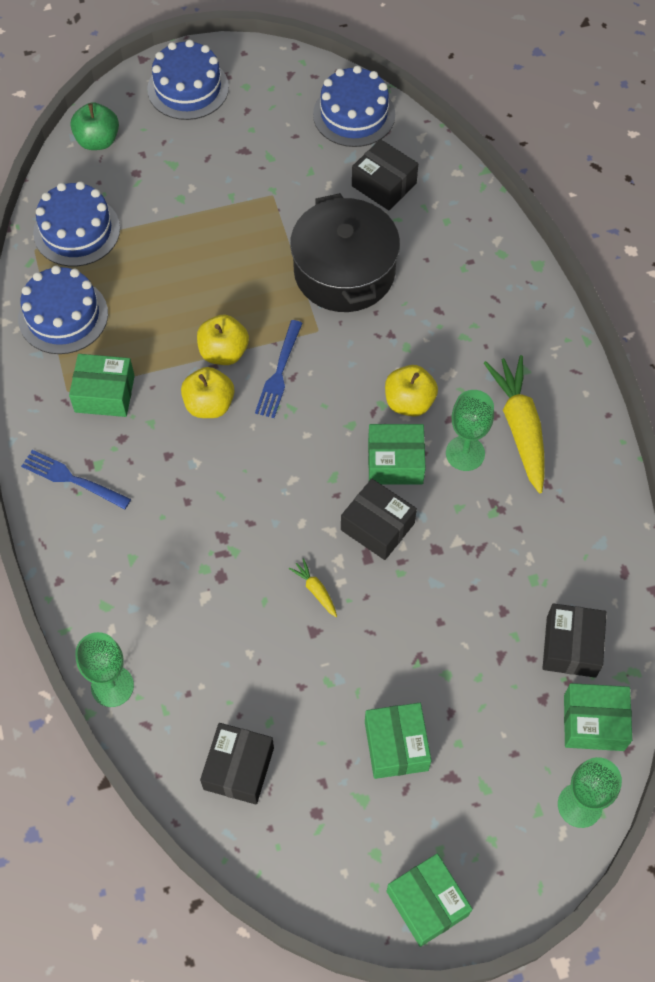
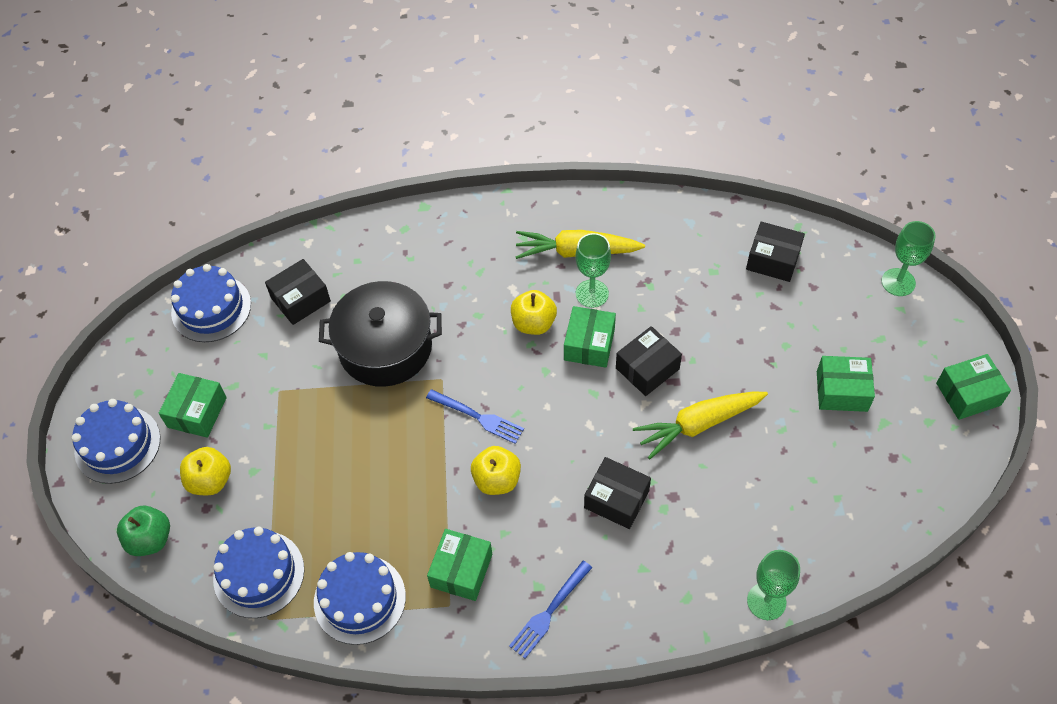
camera: 75 degrees left, 5 degrees down
yellow apple [197,315,249,365] -> yellow apple moved to [180,447,231,495]
black box [200,723,274,805] -> black box moved to [584,457,651,529]
yellow carrot [289,558,337,617] -> yellow carrot [633,392,768,459], size x2.32
green box [564,683,632,751] -> green box moved to [159,373,227,438]

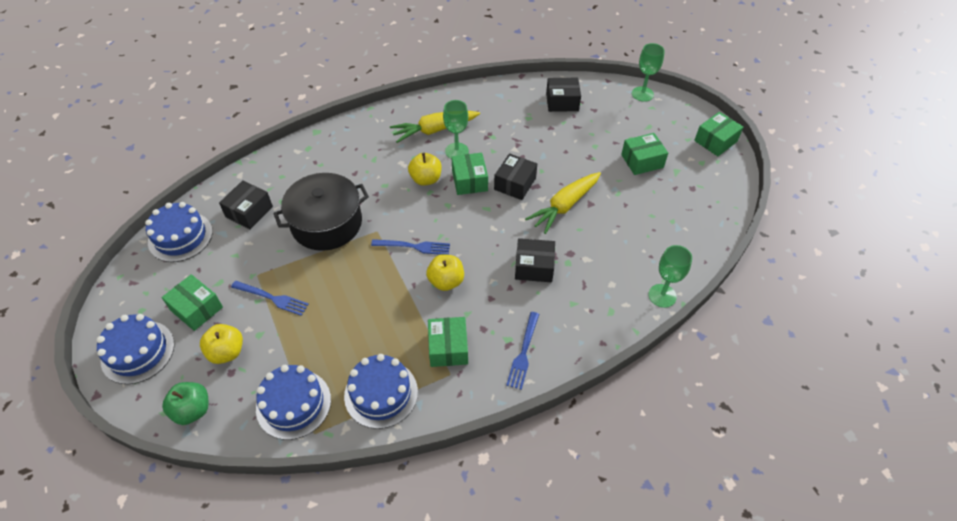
camera: 25 degrees left, 5 degrees down
green box [159,373,227,438] -> green box turned 45 degrees counterclockwise [162,274,223,331]
none -> blue fork [231,281,309,316]

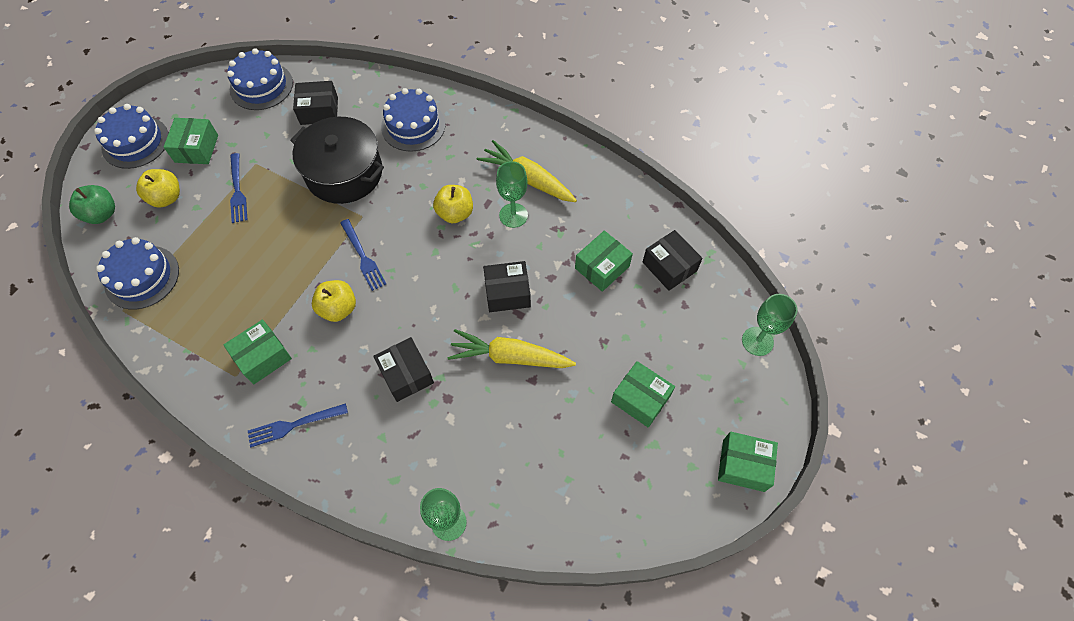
camera: 55 degrees right, 10 degrees up
blue cake [344,354,418,429] -> blue cake moved to [381,88,446,152]
green box [451,153,488,195] -> green box moved to [575,231,633,292]

